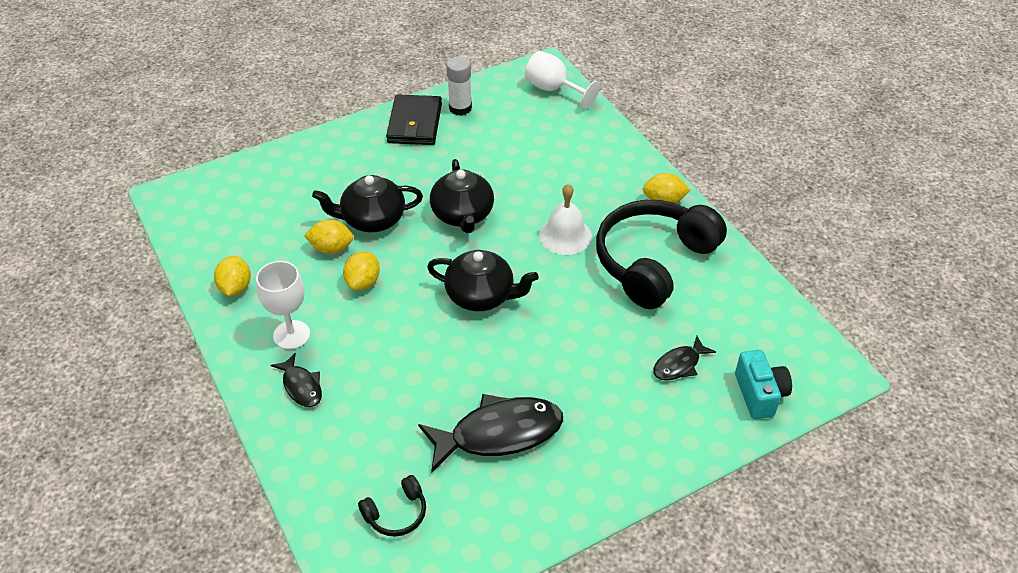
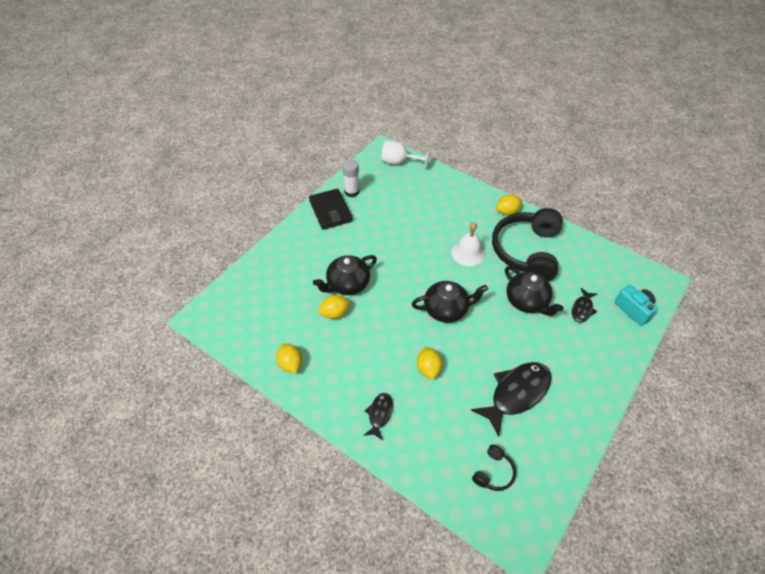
camera: 25 degrees left, 5 degrees up
white goblet [256,261,310,350] -> none
black fish [271,353,322,407] -> black fish turned 105 degrees counterclockwise [364,393,393,440]
yellow lemon [343,251,380,290] -> yellow lemon moved to [417,347,442,379]
black teapot [430,159,494,233] -> black teapot moved to [505,266,564,316]

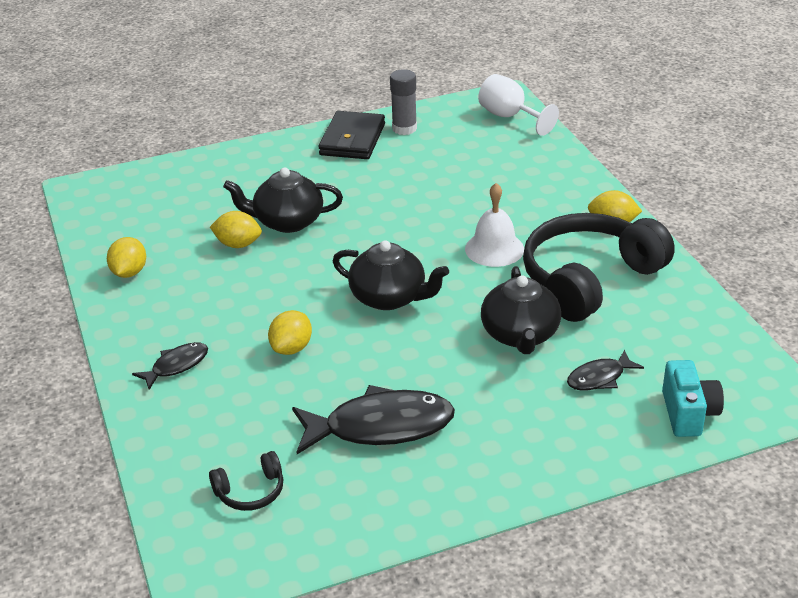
camera: 35 degrees right, 15 degrees down
white glue stick [342,159,359,197] -> grey glue stick [390,69,417,135]

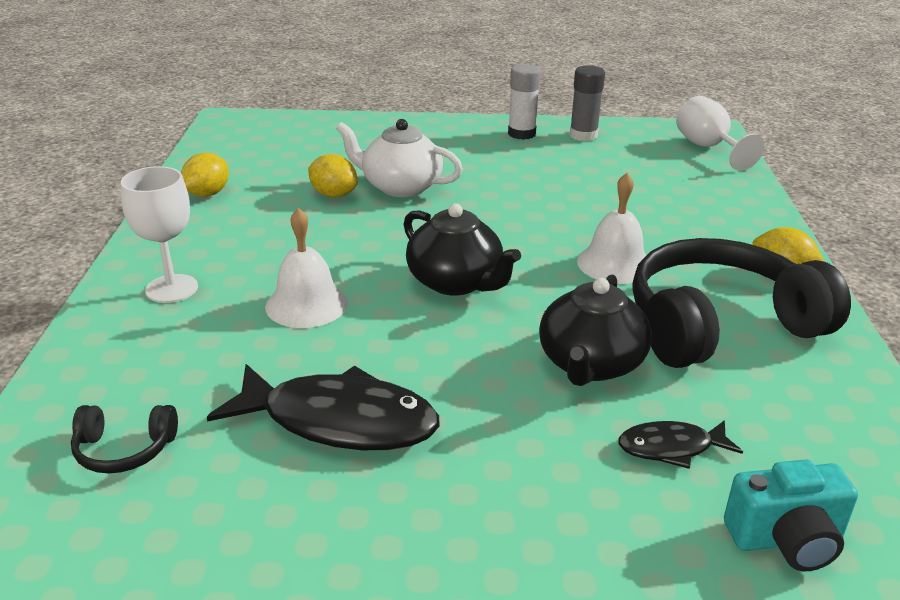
camera: 20 degrees right, 5 degrees down
black fish [132,342,208,390] -> white goblet [121,166,198,303]
black teapot [223,167,343,233] -> white teapot [336,119,463,197]
yellow lemon [268,310,312,355] -> white bell [265,208,348,328]
black wallet [318,111,385,159] -> white glue stick [508,64,541,140]
turquoise camera [662,360,724,437] -> turquoise camera turned 60 degrees clockwise [724,459,858,571]

